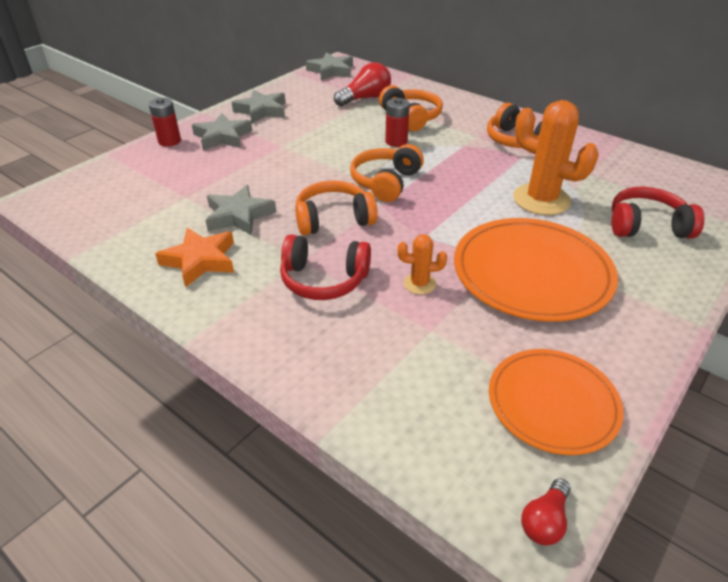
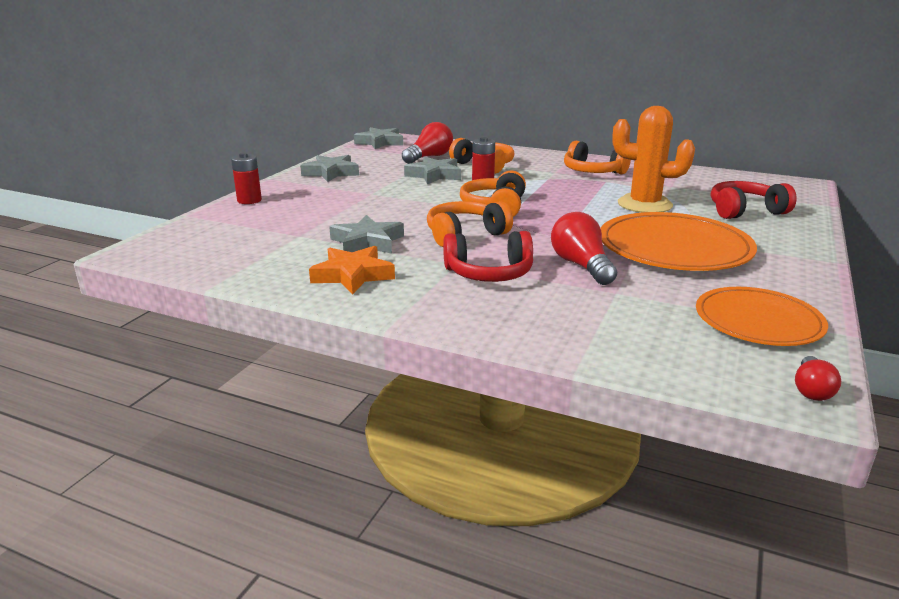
camera: 15 degrees left, 15 degrees down
grey star [192,113,252,151] -> grey star moved to [404,156,461,184]
orange cactus [398,234,447,295] -> red light bulb [551,212,617,285]

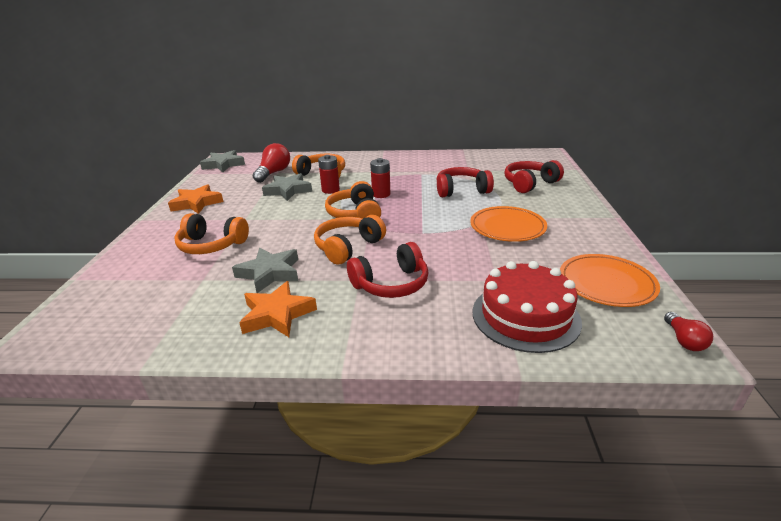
camera: 20 degrees left, 5 degrees up
red battery [231,152,262,204] -> red battery moved to [370,158,391,198]
grey star [300,155,359,182] -> orange star [168,184,223,214]
red light bulb [551,212,617,285] -> none
orange headphones [564,141,631,174] -> orange headphones moved to [174,213,249,254]
orange plate [600,212,757,271] -> orange plate [470,206,547,242], size x0.65
orange cactus [612,106,695,213] -> red headphones [436,167,494,197]
none -> red cake [473,261,582,353]

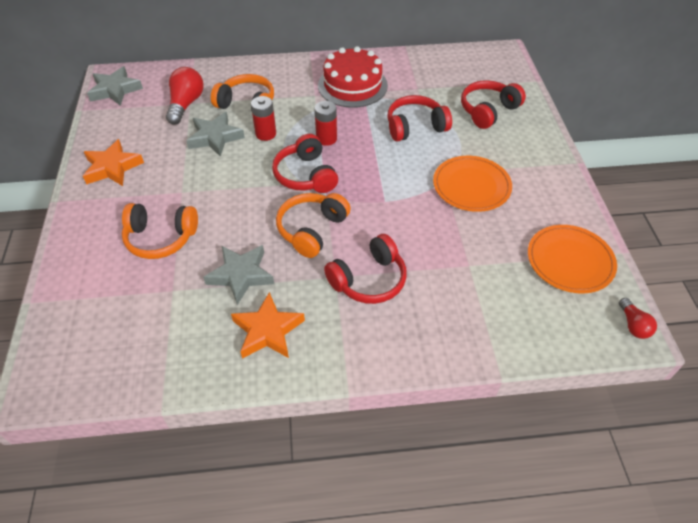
camera: 10 degrees left, 20 degrees up
orange headphones [325,181,381,218] -> red headphones [272,134,338,193]
red cake [473,261,582,353] -> red cake moved to [318,46,388,108]

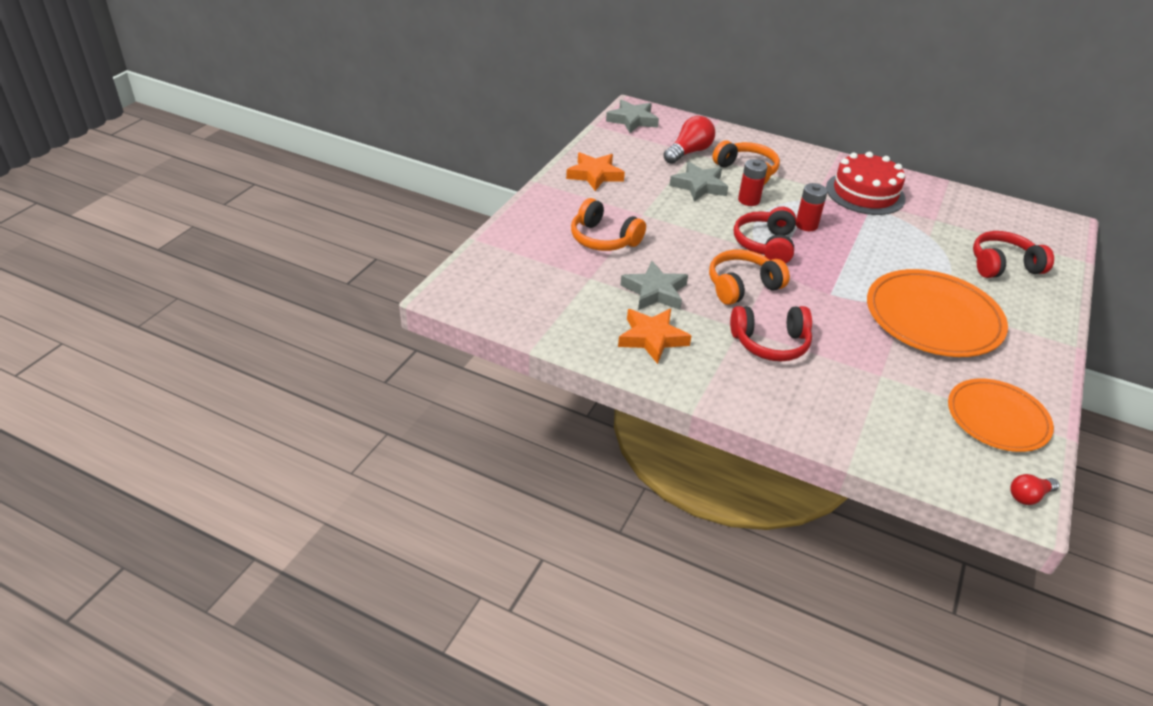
camera: 30 degrees right, 10 degrees down
red headphones [387,95,452,141] -> none
orange plate [433,156,512,212] -> orange plate [867,269,1008,357], size x1.53
red light bulb [619,298,657,339] -> red light bulb turned 45 degrees clockwise [1010,474,1060,505]

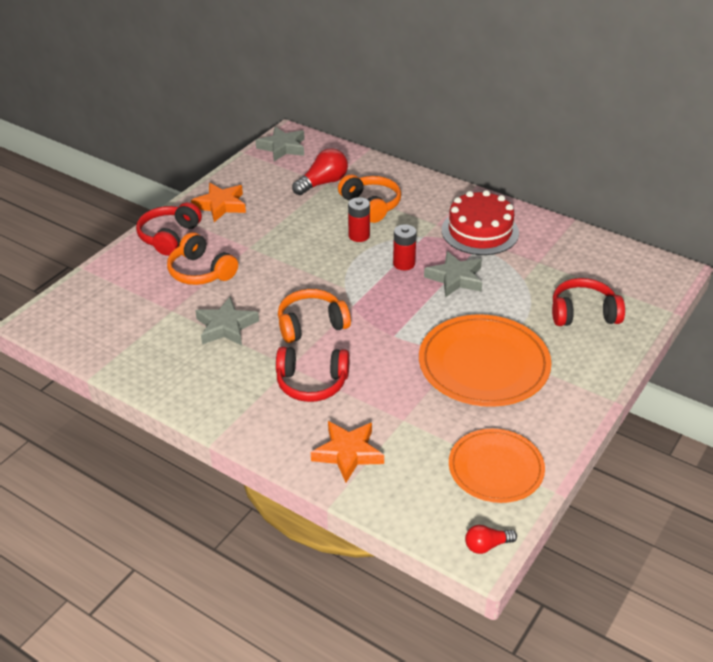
camera: 10 degrees right, 0 degrees up
orange star [618,309,691,364] -> orange star moved to [311,421,384,483]
grey star [669,162,728,202] -> grey star moved to [424,251,482,297]
red headphones [734,207,796,264] -> red headphones moved to [136,202,202,256]

